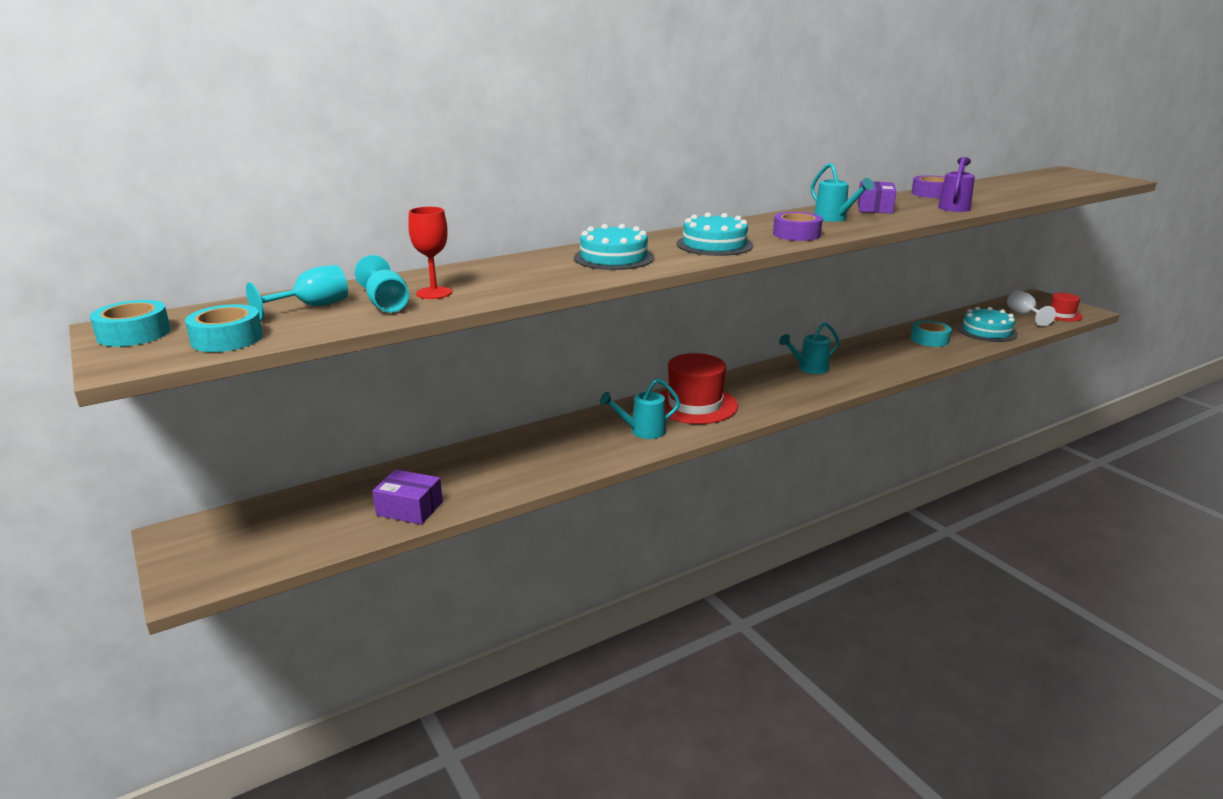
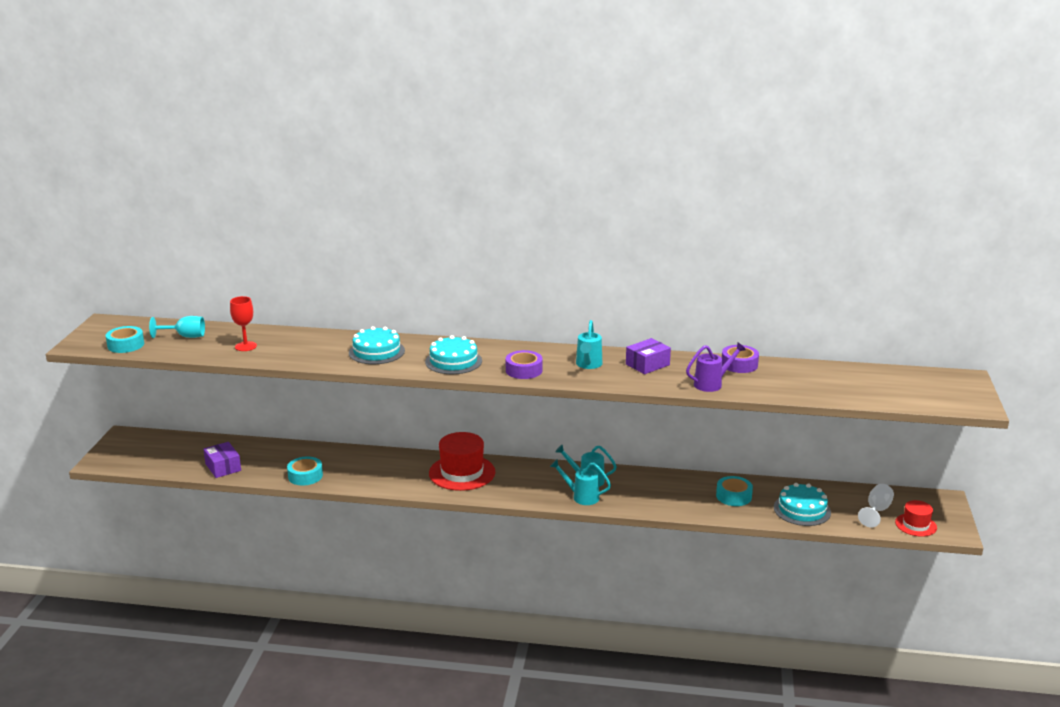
camera: 40 degrees right, 0 degrees up
turquoise tape [90,300,171,347] -> turquoise tape moved to [287,457,323,485]
turquoise goblet [355,255,409,313] -> none
turquoise watering can [600,379,680,439] -> turquoise watering can moved to [550,459,611,505]

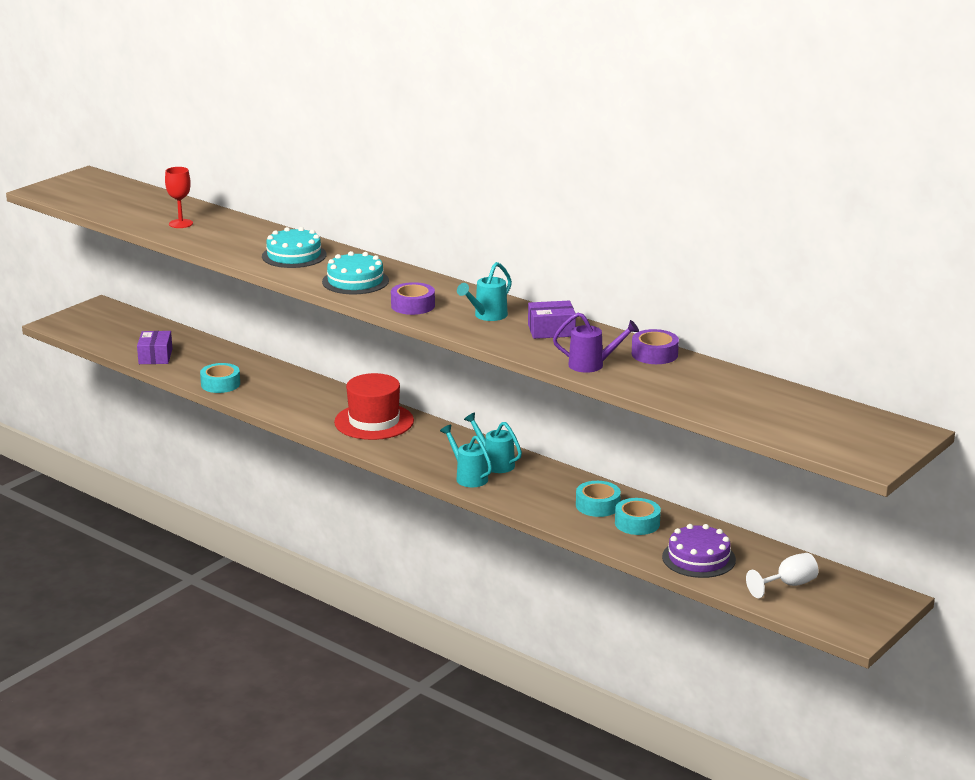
camera: 30 degrees right, 0 degrees up
turquoise tape [106,326,144,353] -> turquoise tape moved to [576,481,621,517]
turquoise goblet [149,316,205,338] -> none
turquoise cake [774,483,831,526] -> purple cake [662,524,736,578]
red hat [895,500,937,537] -> none

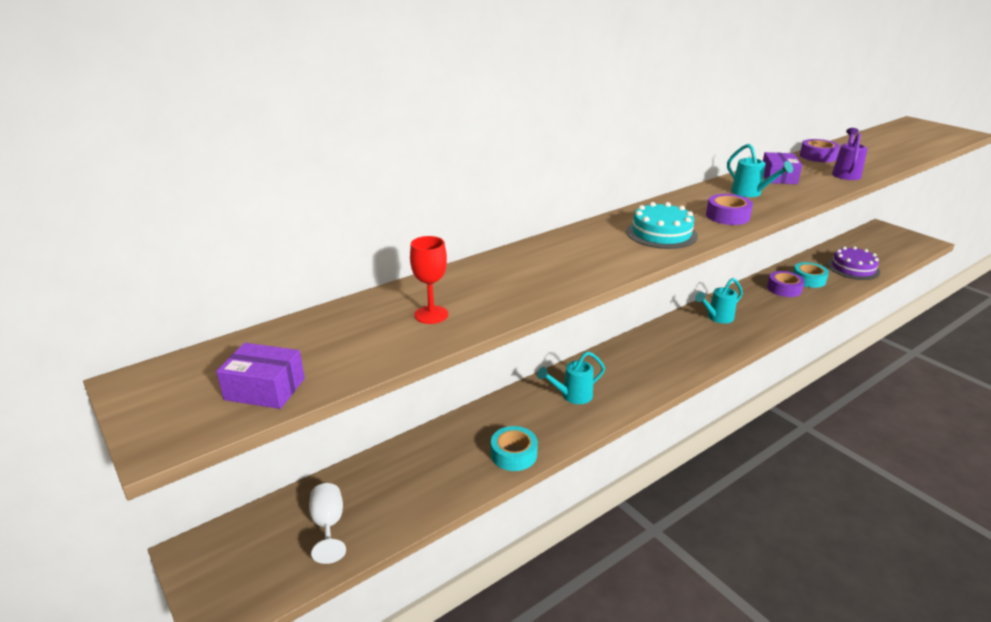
camera: 75 degrees left, 5 degrees up
purple box [137,331,173,364] -> purple box moved to [216,343,305,409]
turquoise cake [262,227,327,268] -> none
red hat [334,373,414,440] -> none
turquoise watering can [440,425,492,487] -> turquoise watering can moved to [537,351,605,404]
turquoise tape [576,481,621,517] -> purple tape [767,271,804,297]
white goblet [746,553,818,598] -> white goblet moved to [309,483,346,564]

